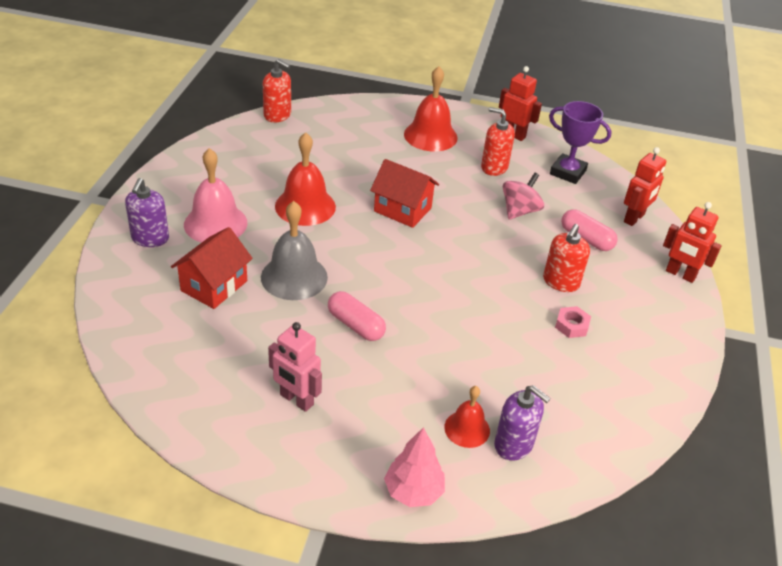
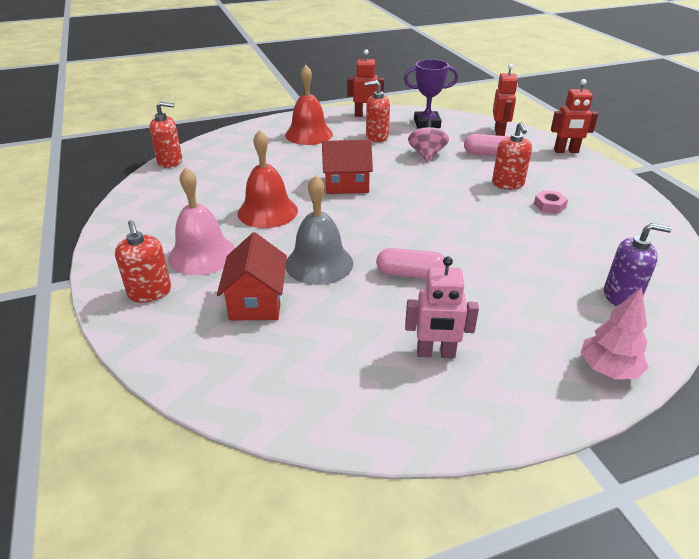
camera: 30 degrees left, 5 degrees down
purple soap dispenser [125,178,169,247] -> red soap dispenser [115,220,171,303]
red bell [444,386,490,448] -> none

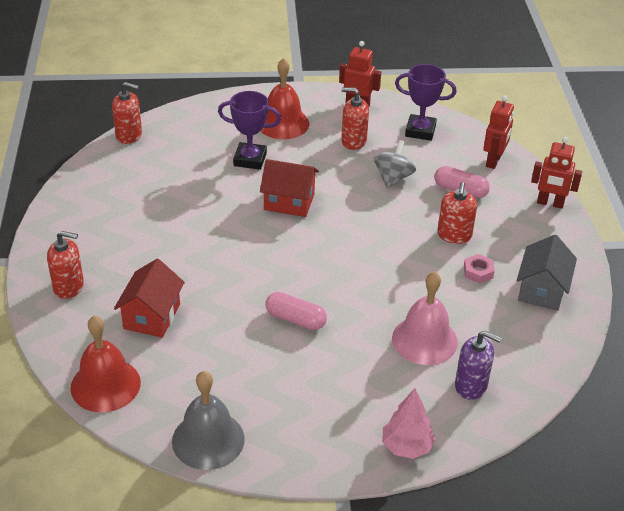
camera: 15 degrees right, 5 degrees up
red soap dispenser [115,220,171,303] -> red soap dispenser turned 75 degrees counterclockwise [47,231,84,299]
pink bell [168,167,235,275] -> pink bell moved to [392,271,458,365]
red bell [238,130,298,228] -> red bell moved to [71,316,141,412]
grey bell [286,175,353,285] -> grey bell moved to [172,371,245,470]
pink robot [405,256,479,358] -> none
pink spinning top [408,118,449,162] -> grey spinning top [374,140,416,189]
none -> purple trophy [218,91,281,170]
none -> grey house [517,235,577,311]

